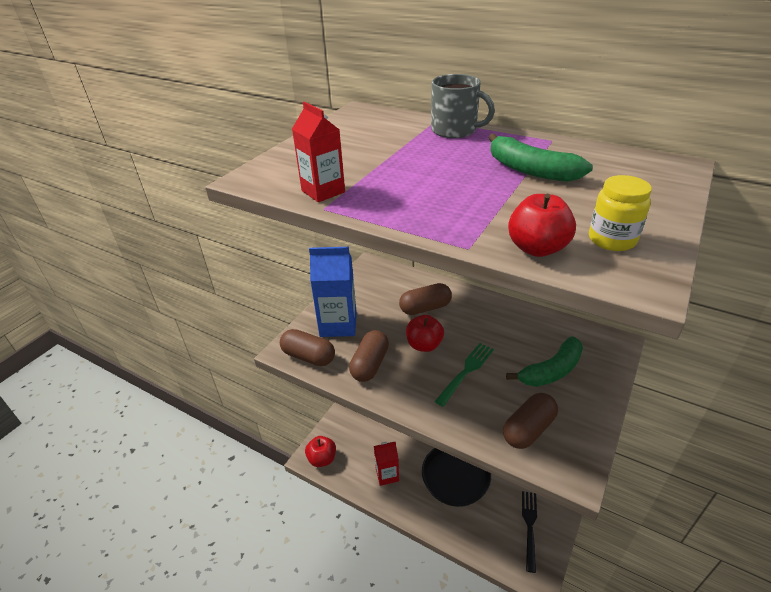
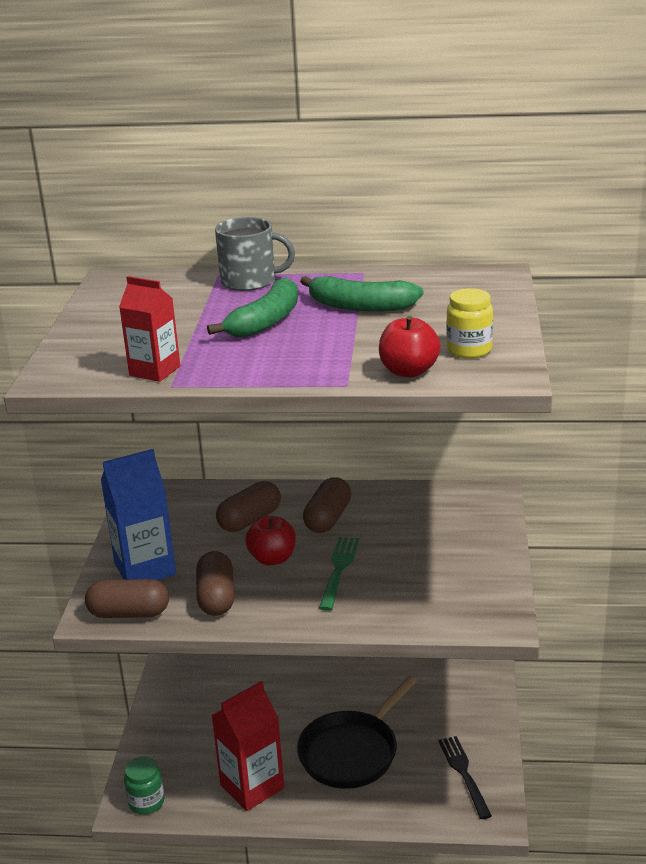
camera: 25 degrees left, 10 degrees down
red apple [305,436,336,467] -> green jar [124,756,165,815]
red carton [374,442,399,486] -> red carton [211,681,284,811], size x1.57
brown capsule [503,393,558,449] -> brown capsule moved to [303,477,351,533]
green banana [506,336,583,387] -> green banana moved to [207,277,298,337]

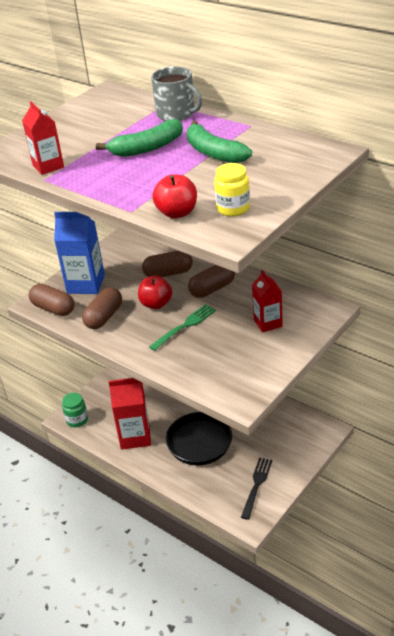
camera: 35 degrees right, 10 degrees up
none -> red carton [252,270,283,333]

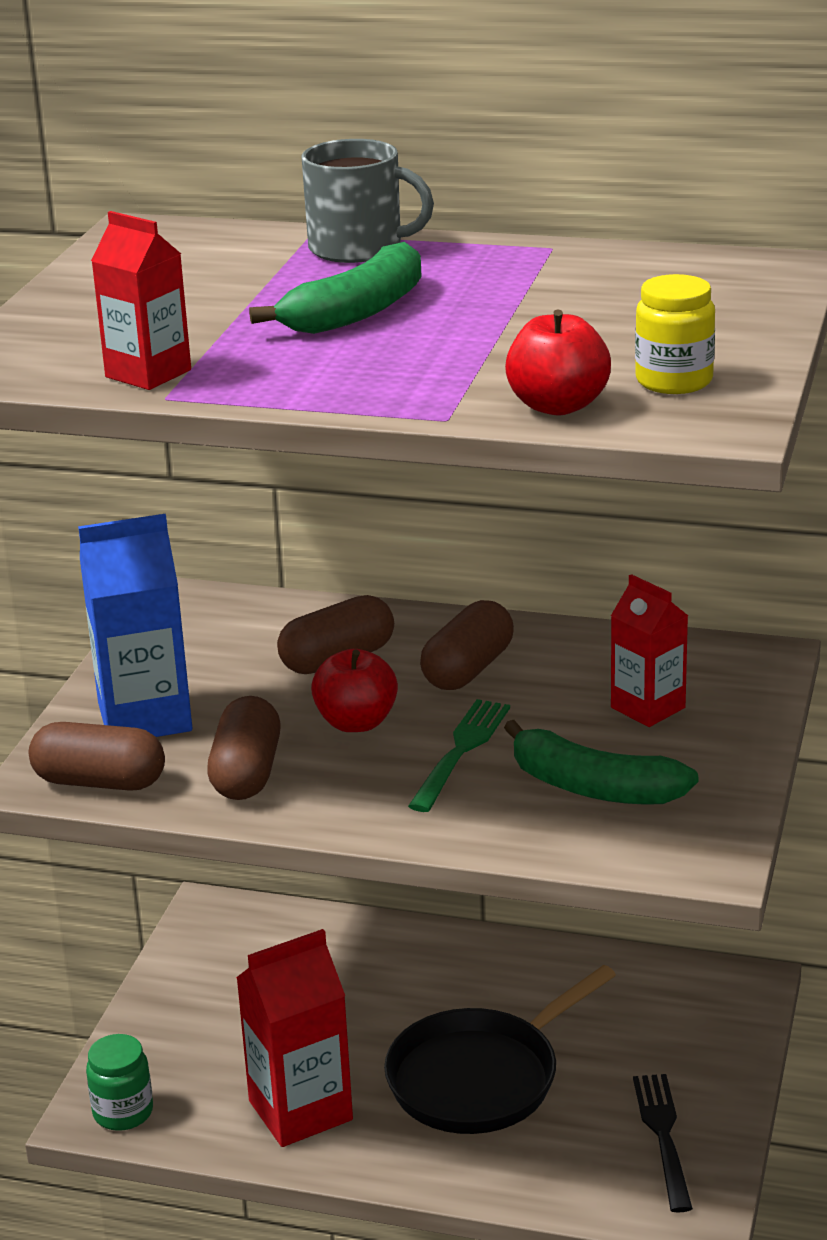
camera: 25 degrees left, 10 degrees down
green banana [187,120,252,163] -> green banana moved to [504,720,699,805]

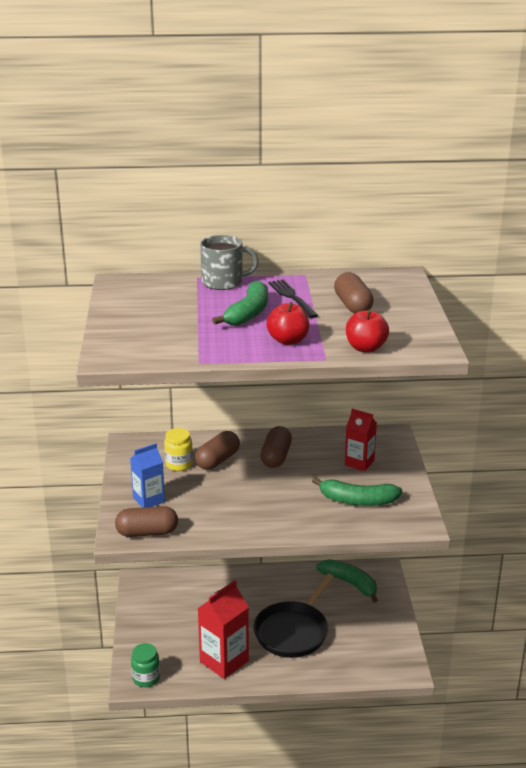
camera: 20 degrees left, 0 degrees up
blue carton [78,514,192,737] -> blue carton [130,443,165,508], size x0.64
red carton [91,211,191,390] -> none
brown capsule [207,696,281,800] -> brown capsule moved to [334,272,374,314]
red apple [311,649,398,732] -> red apple moved to [266,302,309,345]
green fork [408,699,510,812] -> none
black fork [633,1074,693,1213] -> black fork moved to [268,280,318,318]
yellow jar [635,274,715,394] -> yellow jar moved to [164,428,193,471]
none -> green banana [316,559,378,603]

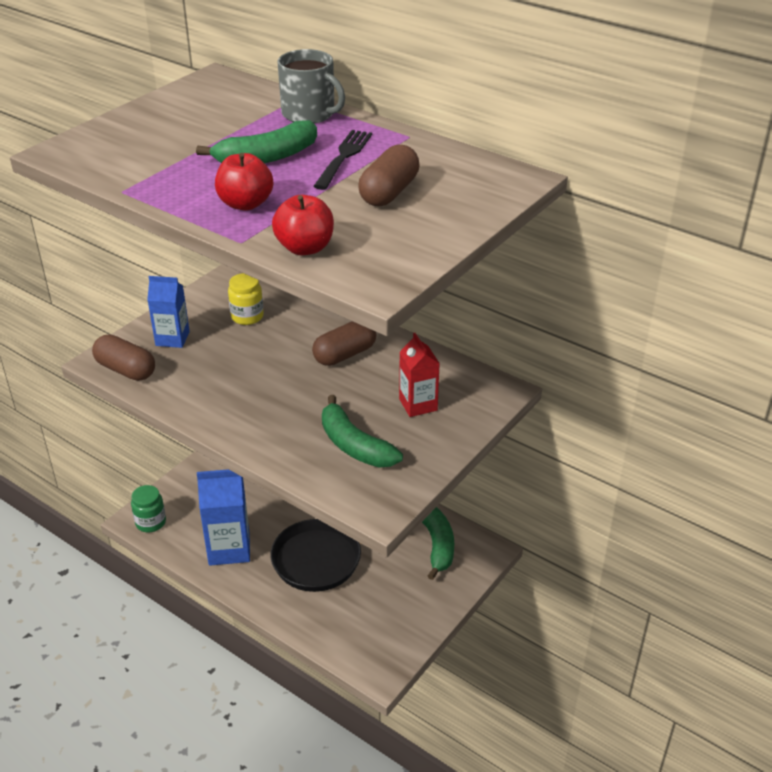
camera: 40 degrees right, 10 degrees up
brown capsule [195,431,240,470] -> none
red carton [197,580,249,679] -> blue carton [197,469,250,566]

